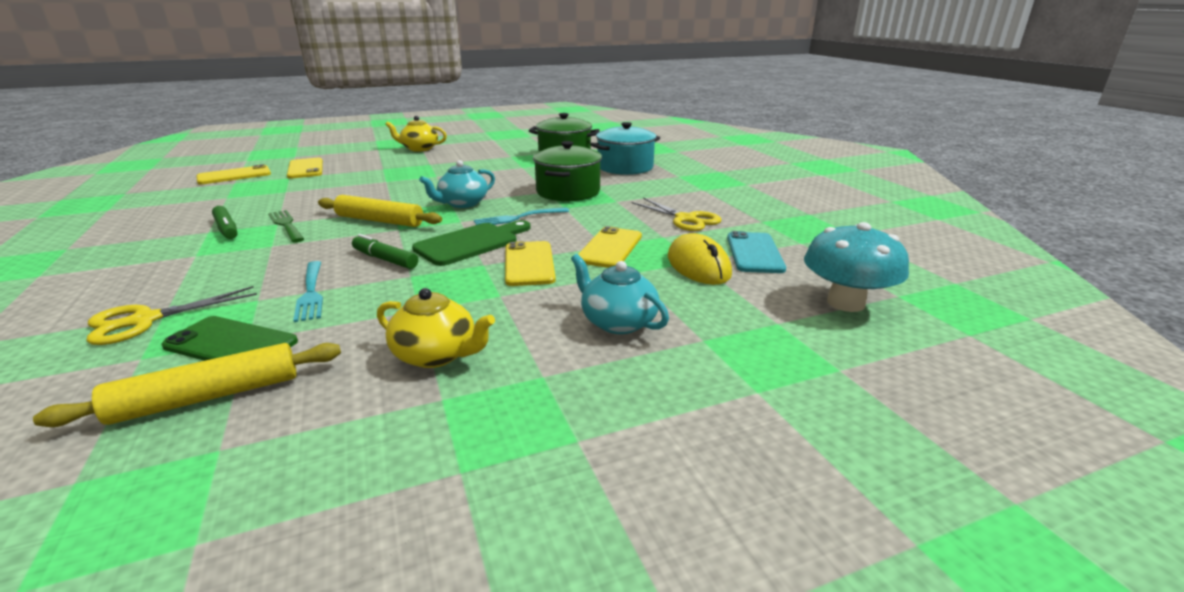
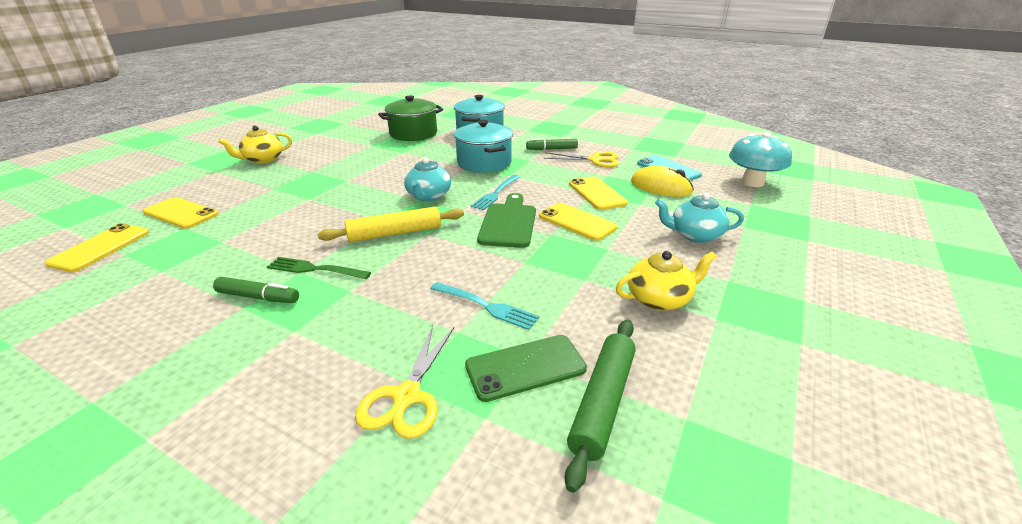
camera: 40 degrees left, 5 degrees up
yellow rolling pin [33,343,341,427] -> green rolling pin [564,320,636,493]
green marker [352,234,418,269] -> green marker moved to [526,138,578,150]
green pot [533,141,602,201] -> turquoise pot [454,120,513,173]

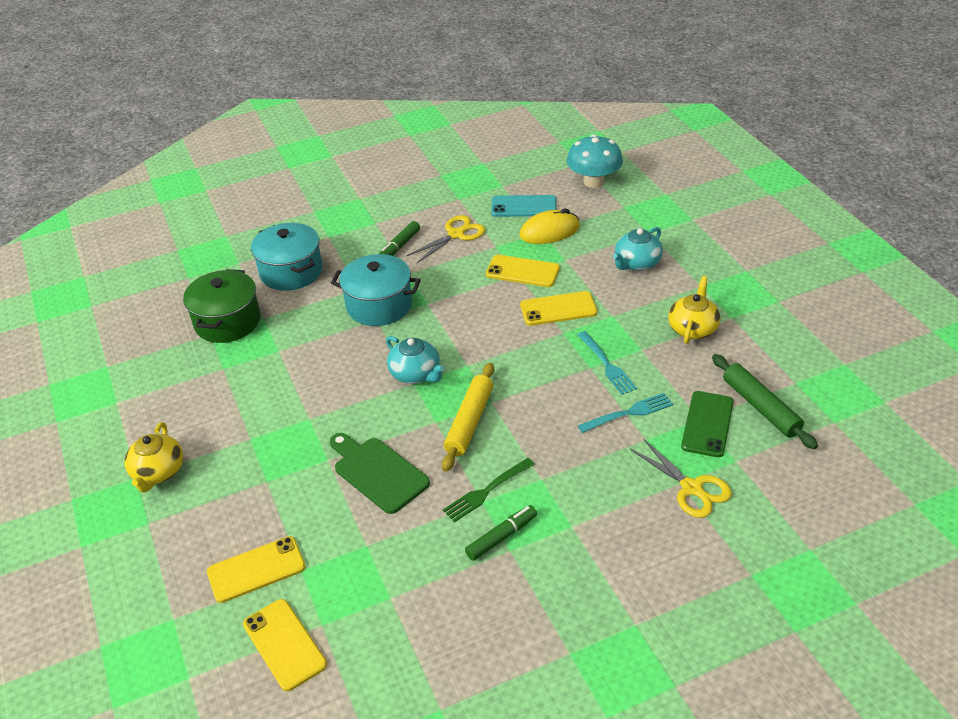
camera: 50 degrees left, 10 degrees up
turquoise fork [471,175,520,210] -> turquoise fork moved to [577,331,637,395]
green cutting board [477,193,536,248] -> green cutting board moved to [330,433,430,514]

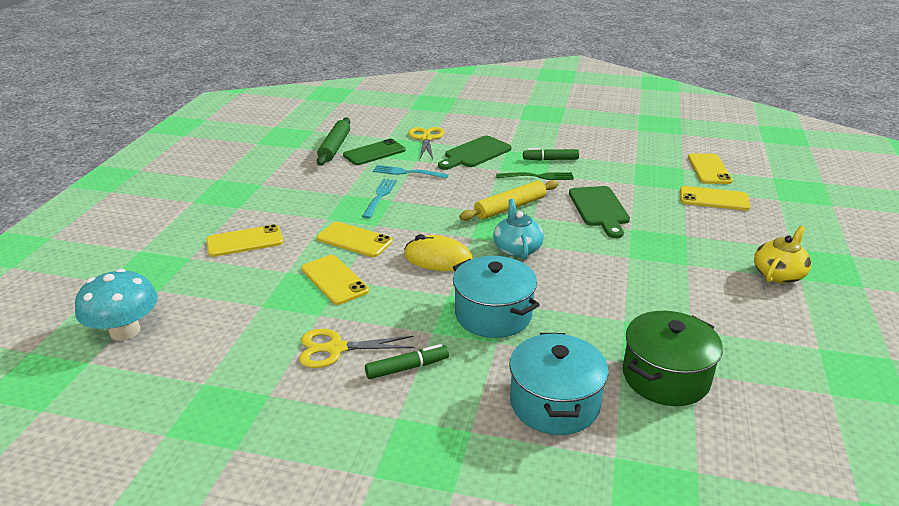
camera: 145 degrees left, 10 degrees down
turquoise phone [491,195,556,217] -> none
yellow mouse [519,209,580,244] -> yellow mouse moved to [404,234,473,271]
turquoise teapot [613,227,663,271] -> yellow phone [206,224,283,257]
yellow teapot [668,276,720,344] -> none
none -> green cutting board [438,136,512,170]

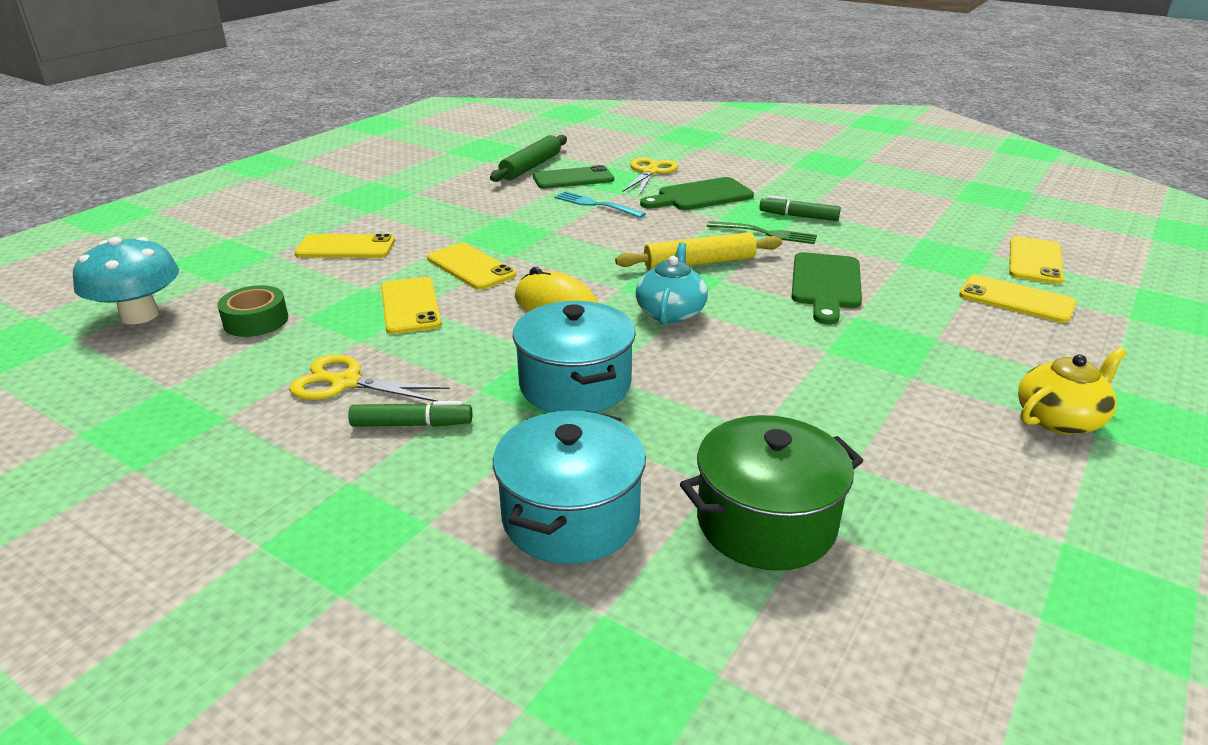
camera: 20 degrees right, 0 degrees up
turquoise fork [362,179,397,219] -> none
none -> green tape [217,285,288,337]

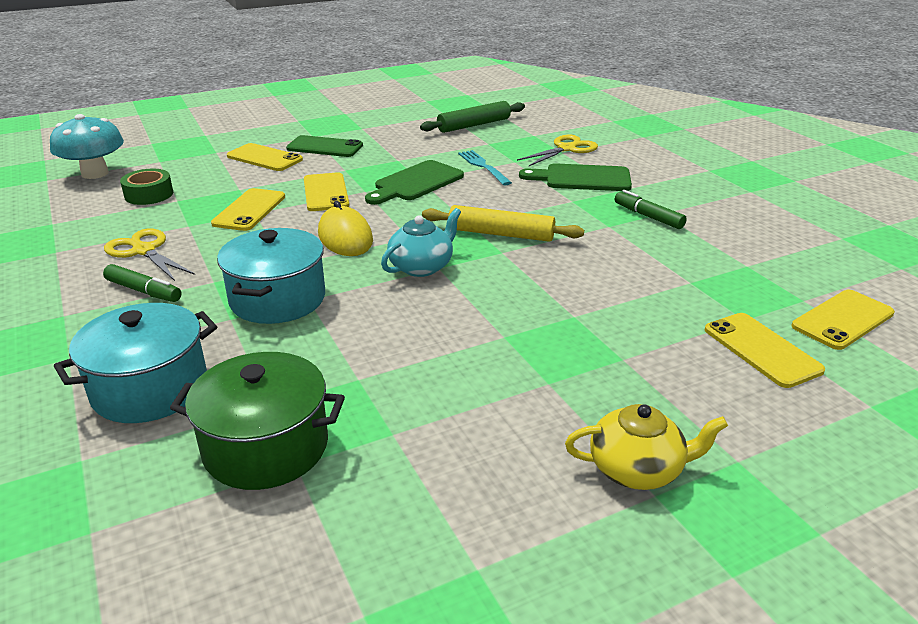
camera: 30 degrees right, 0 degrees up
green phone [533,165,614,189] -> green phone moved to [286,135,363,157]
green fork [707,221,817,244] -> none
green cutting board [791,252,862,325] -> green cutting board moved to [365,160,464,205]

